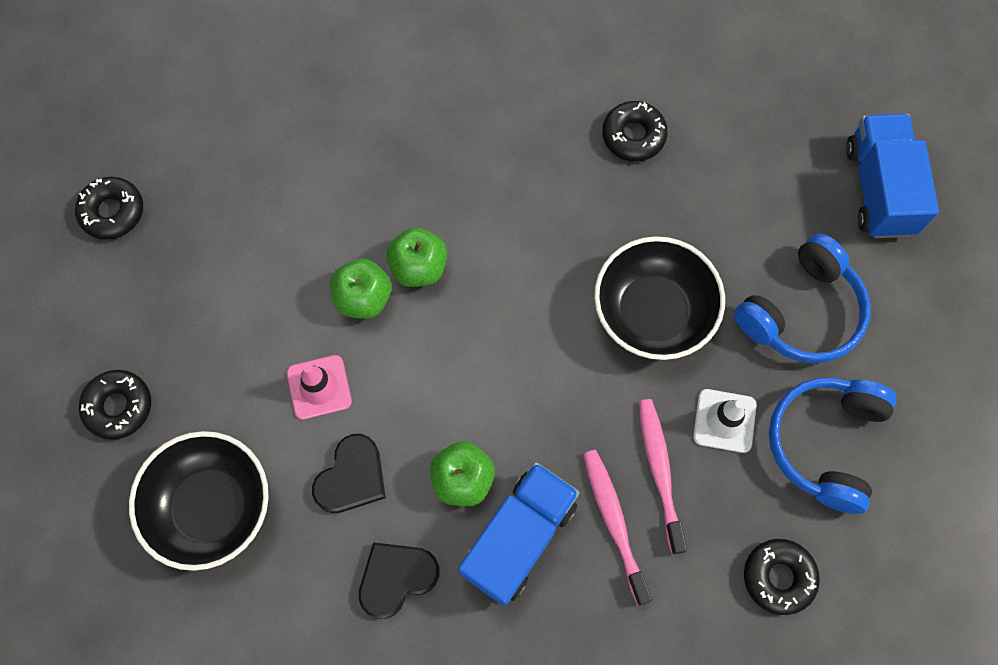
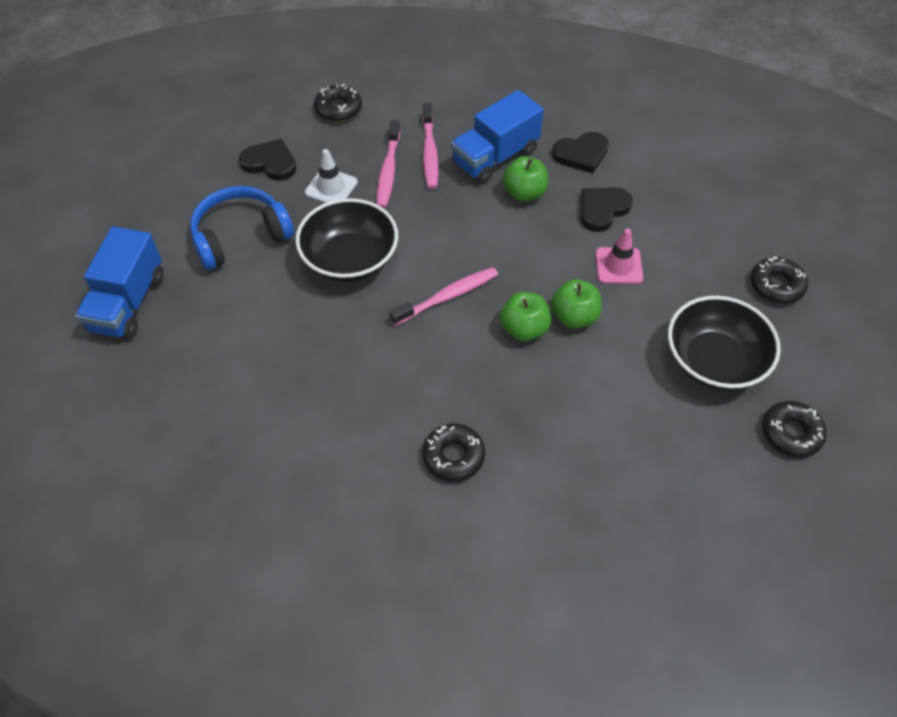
camera: 165 degrees left, 15 degrees down
black bowl [129,431,269,571] -> black bowl moved to [668,296,781,391]
black donut [602,101,668,161] -> black donut moved to [422,423,485,482]
blue headphones [769,377,897,514] -> black heart [239,139,296,181]
none -> pink toothbrush [389,267,498,326]

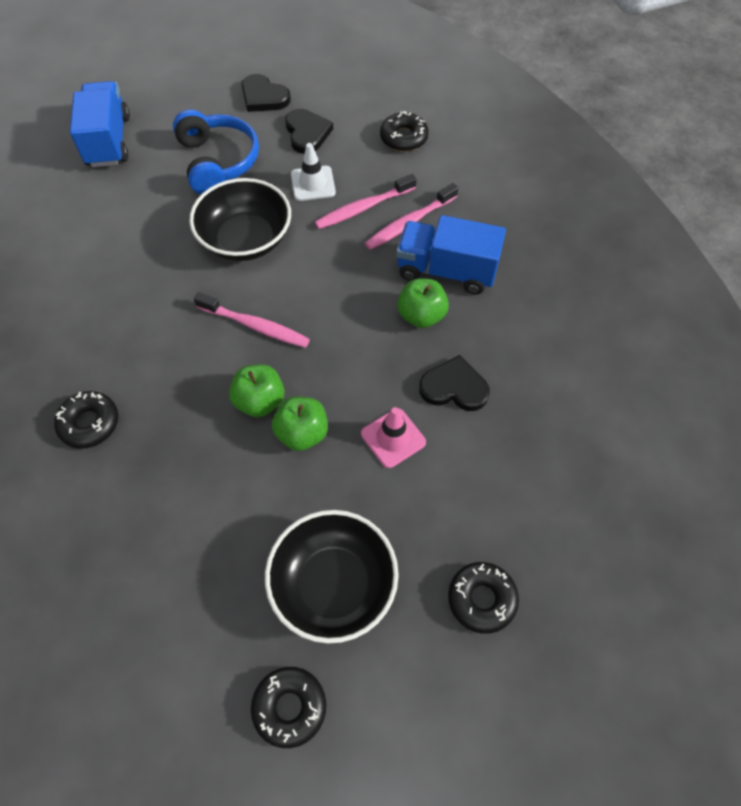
camera: 55 degrees right, 5 degrees up
blue truck [75,226,164,339] -> blue truck turned 105 degrees clockwise [70,81,130,167]
blue headphones [190,186,294,270] -> blue headphones turned 45 degrees clockwise [173,109,259,194]
black heart [552,132,609,173] -> black heart moved to [242,74,291,112]

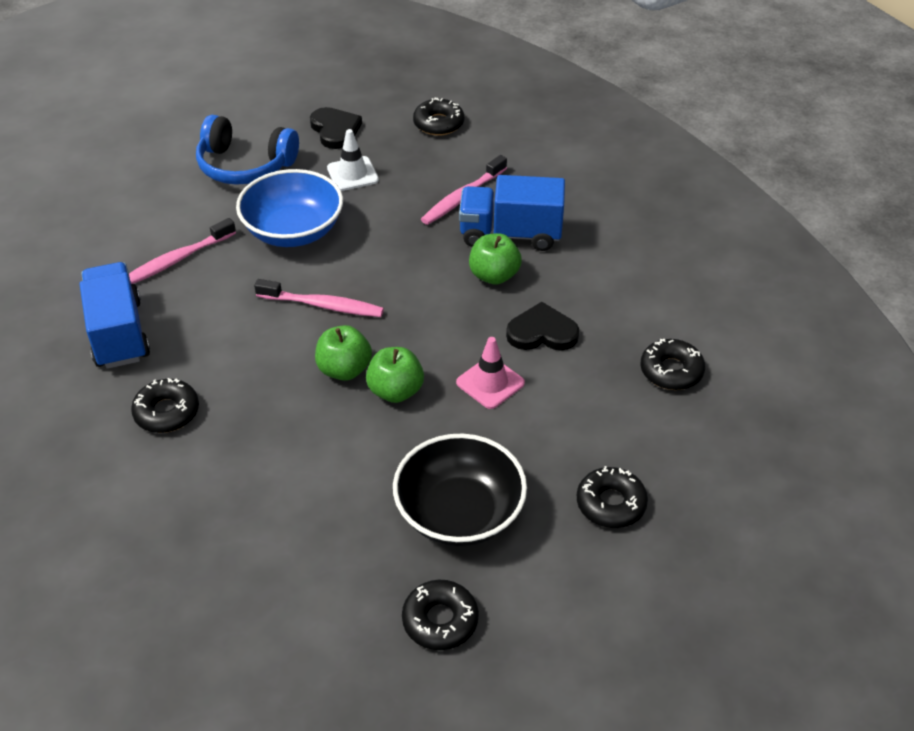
camera: 10 degrees left, 15 degrees down
blue truck [70,81,130,167] -> blue truck moved to [80,262,150,369]
blue headphones [173,109,259,194] -> blue headphones turned 135 degrees clockwise [196,115,299,185]
black bowl [189,178,291,261] -> blue bowl [236,169,343,247]
black heart [242,74,291,112] -> none
pink toothbrush [315,174,417,229] -> pink toothbrush moved to [129,218,236,284]
none -> black donut [640,339,705,390]

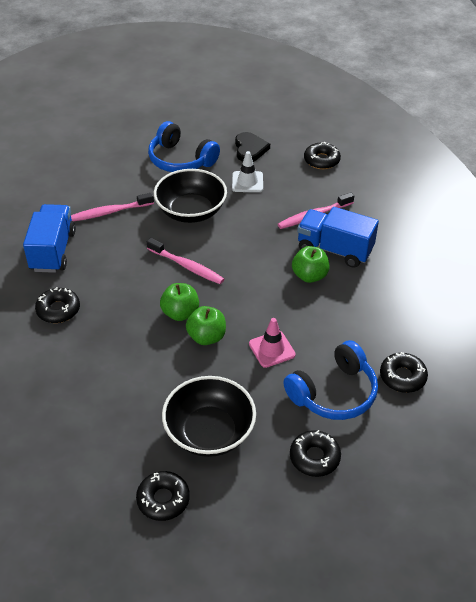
camera: 20 degrees right, 0 degrees up
blue bowl [236,169,343,247] -> black bowl [154,169,227,223]
black heart [506,302,579,351] -> none
none -> blue headphones [283,340,378,420]

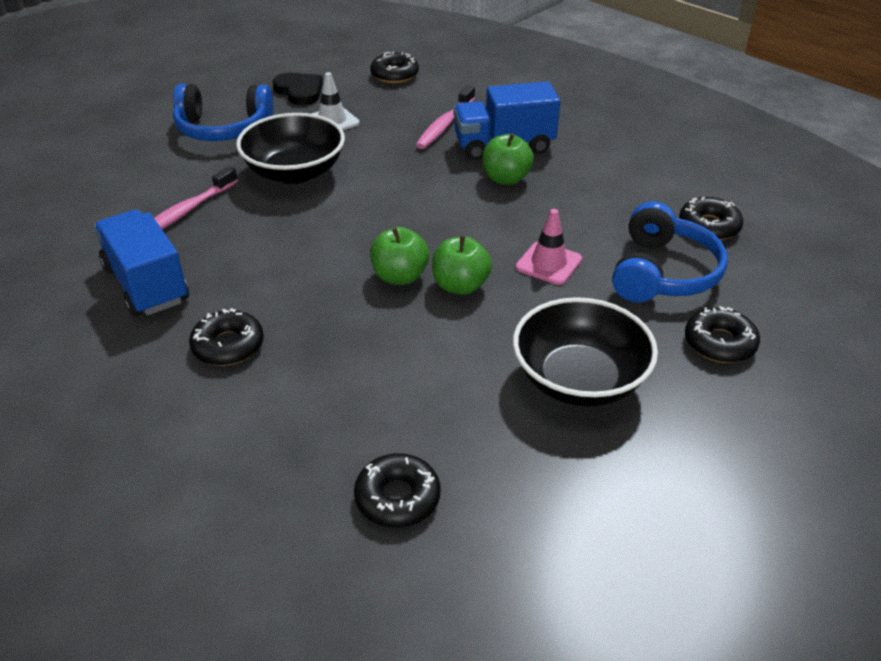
camera: 35 degrees left, 5 degrees down
black donut [136,471,190,521] -> black donut moved to [354,453,441,528]
pink toothbrush [147,238,224,284] -> none

